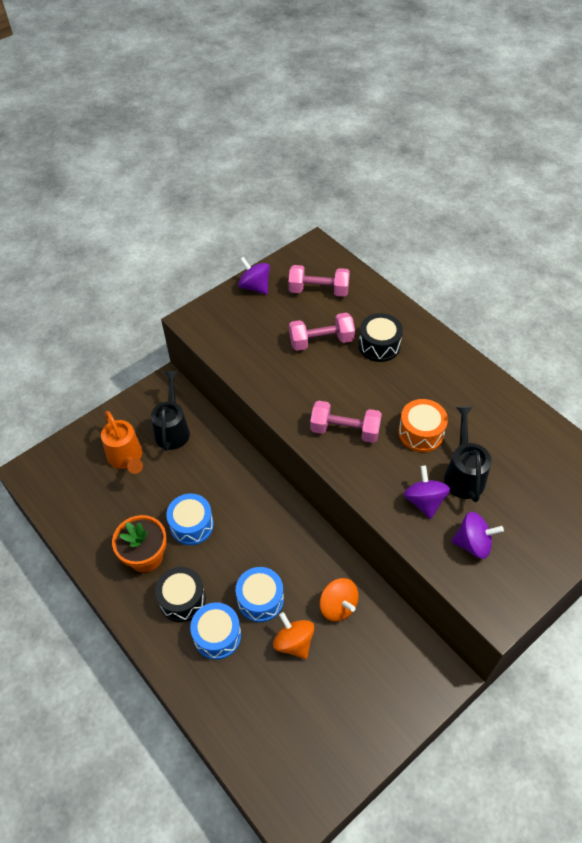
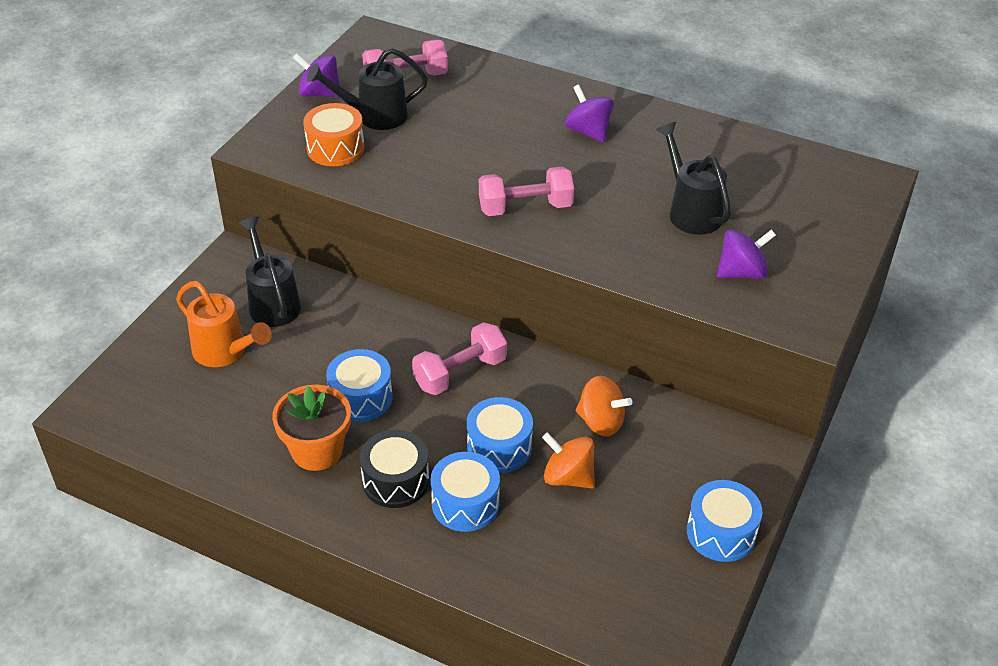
camera: 25 degrees left, 10 degrees down
pink dumbbell [289,313,355,351] -> pink dumbbell moved to [412,322,507,395]
black drum [359,313,403,362] -> none
orange drum [398,399,448,452] -> orange drum moved to [303,103,364,166]
purple spinning top [404,466,450,519] -> purple spinning top moved to [565,85,614,143]
none -> black watering can [307,48,428,130]
none -> blue drum [687,480,762,562]

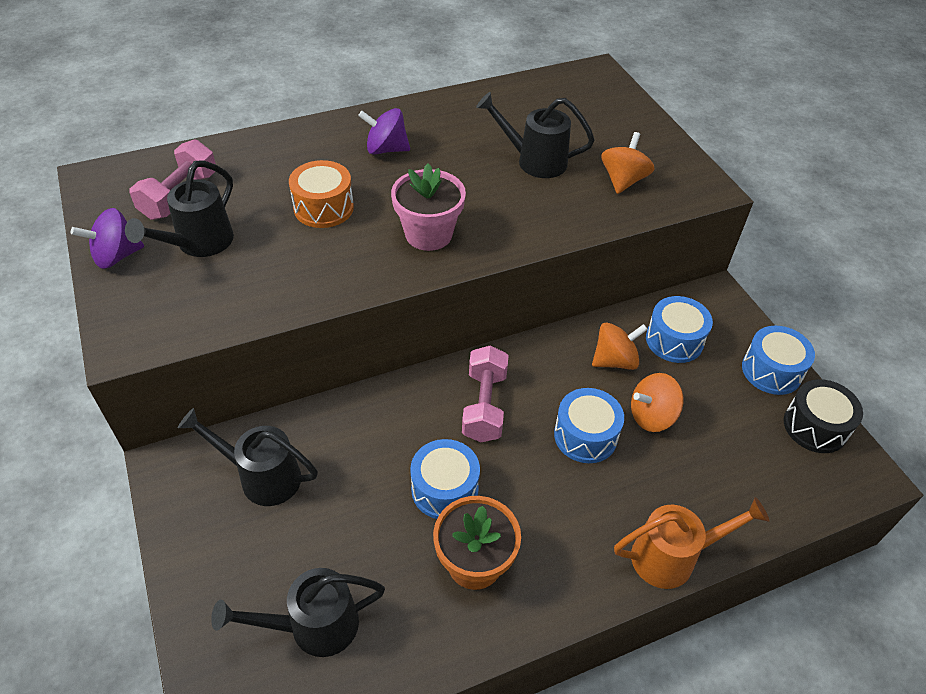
camera: 50 degrees left, 5 degrees up
orange watering can [176,281,272,367] -> orange watering can moved to [614,497,769,589]
orange drum [303,103,364,166] -> orange drum moved to [289,160,354,228]
black drum [360,430,429,508] -> black drum moved to [784,379,863,453]
blue drum [431,452,500,532] -> blue drum moved to [646,296,713,363]
pink dumbbell [479,166,574,216] -> pink flower pot [391,163,466,251]
purple spinning top [717,229,776,279] -> orange spinning top [601,132,655,194]
none -> black watering can [211,568,385,657]

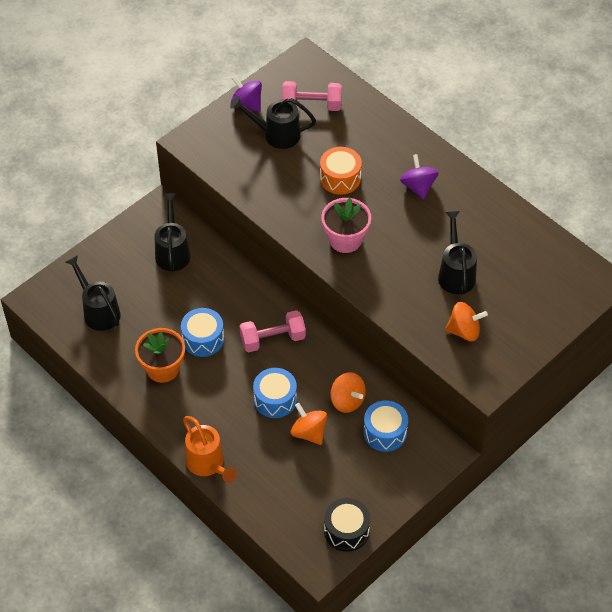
camera: 70 degrees right, 5 degrees up
blue drum [742,326,815,395] -> none

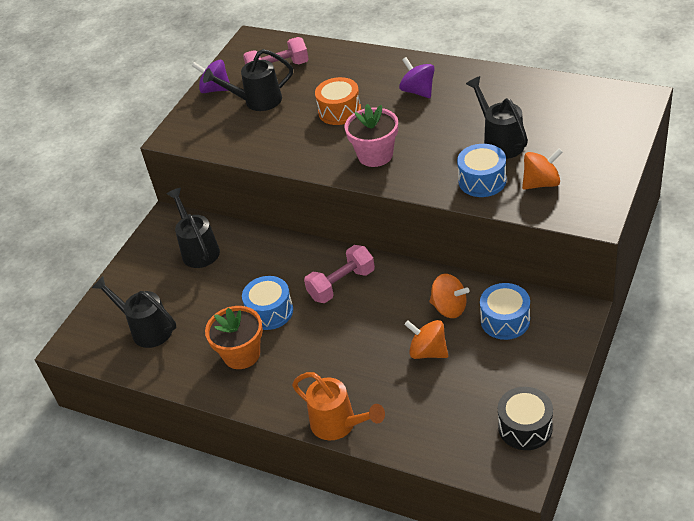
camera: 15 degrees left, 10 degrees down
blue drum [253,368,297,418] -> blue drum moved to [457,144,506,197]

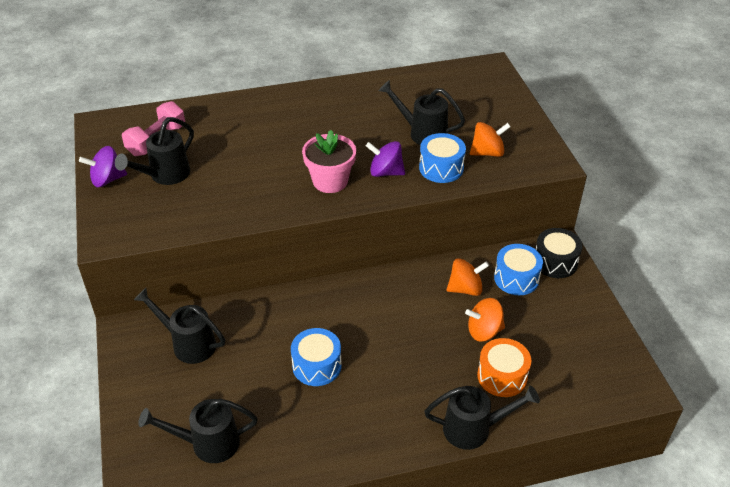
camera: 45 degrees left, 0 degrees up
orange flower pot [205,306,263,369] -> none
orange watering can [292,372,385,440] -> black watering can [424,386,540,450]
pink dumbbell [304,245,375,303] -> none
orange drum [315,77,361,125] -> orange drum moved to [477,338,531,397]
purple spinning top [399,57,435,98] -> purple spinning top moved to [366,141,405,177]
black drum [498,387,553,450] -> black drum moved to [536,228,583,278]
orange spinning top [522,148,562,190] -> orange spinning top turned 45 degrees clockwise [470,122,511,157]

